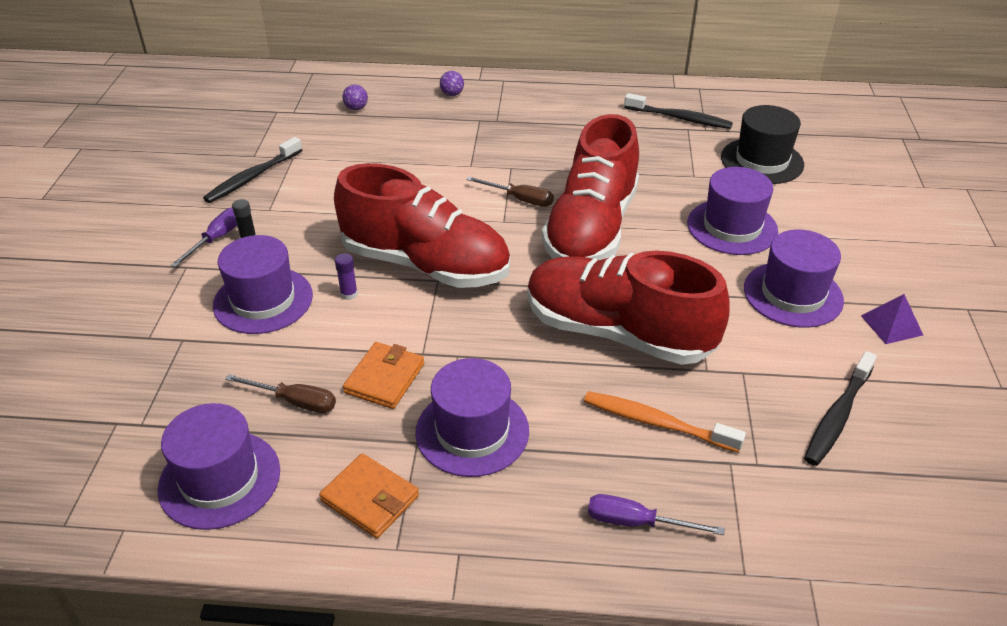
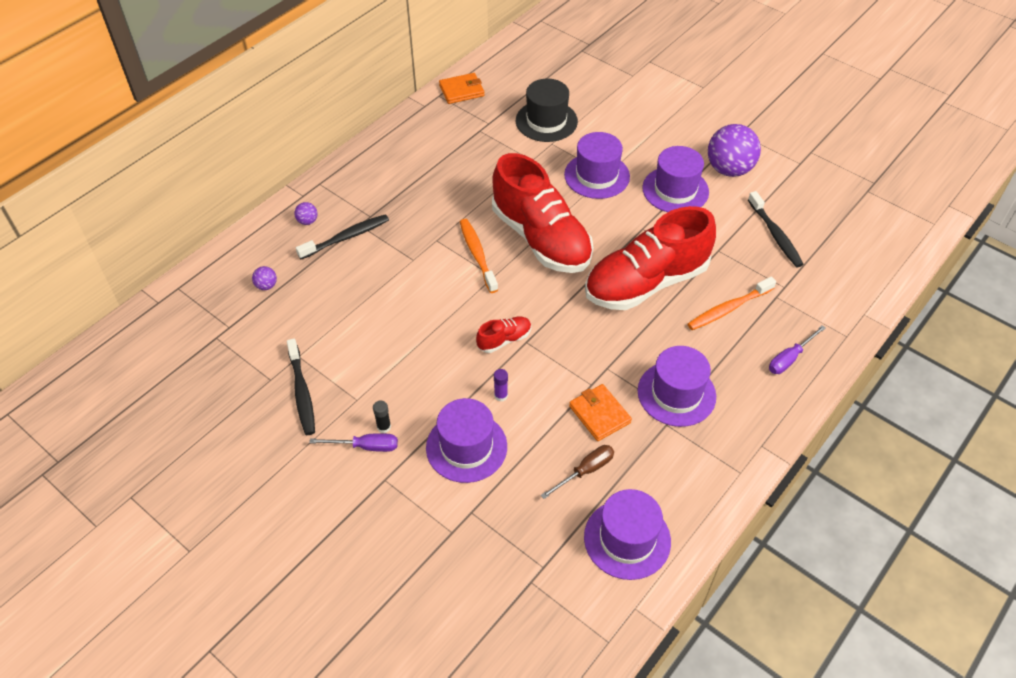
camera: 55 degrees left, 10 degrees up
purple screwdriver [171,207,237,267] -> purple screwdriver turned 120 degrees clockwise [309,433,398,452]
orange wallet [319,453,419,538] -> orange wallet moved to [439,73,484,104]
red shoe [334,163,510,288] -> red shoe [476,317,531,353], size x0.41
brown screwdriver [466,177,554,207] -> orange toothbrush [460,219,498,293]
black toothbrush [624,93,733,129] -> black toothbrush moved to [296,214,389,259]
purple pyramid [861,294,923,344] -> purple ball [708,124,761,177]

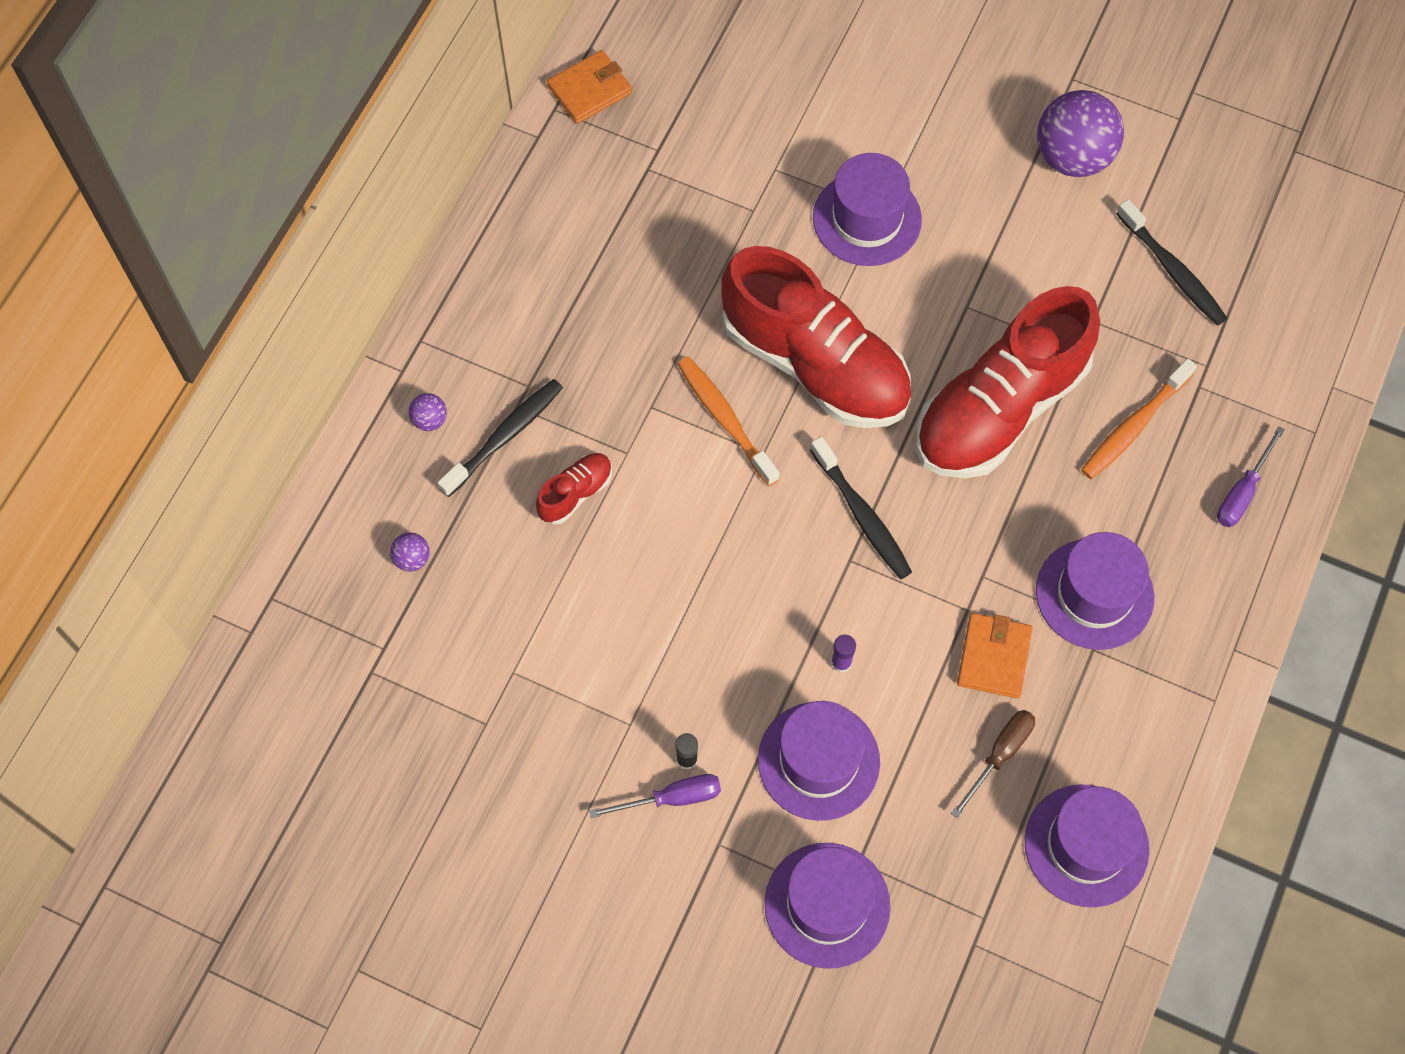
camera: 15 degrees left, 15 degrees up
black toothbrush [287,339,315,435] -> black toothbrush moved to [810,437,912,579]
red shoe [476,317,531,353] -> red shoe moved to [536,453,612,525]
black hat [516,79,578,142] -> none
orange wallet [569,384,632,441] -> orange wallet turned 60 degrees clockwise [957,613,1032,699]
purple hat [642,146,709,212] -> purple hat moved to [765,843,891,969]

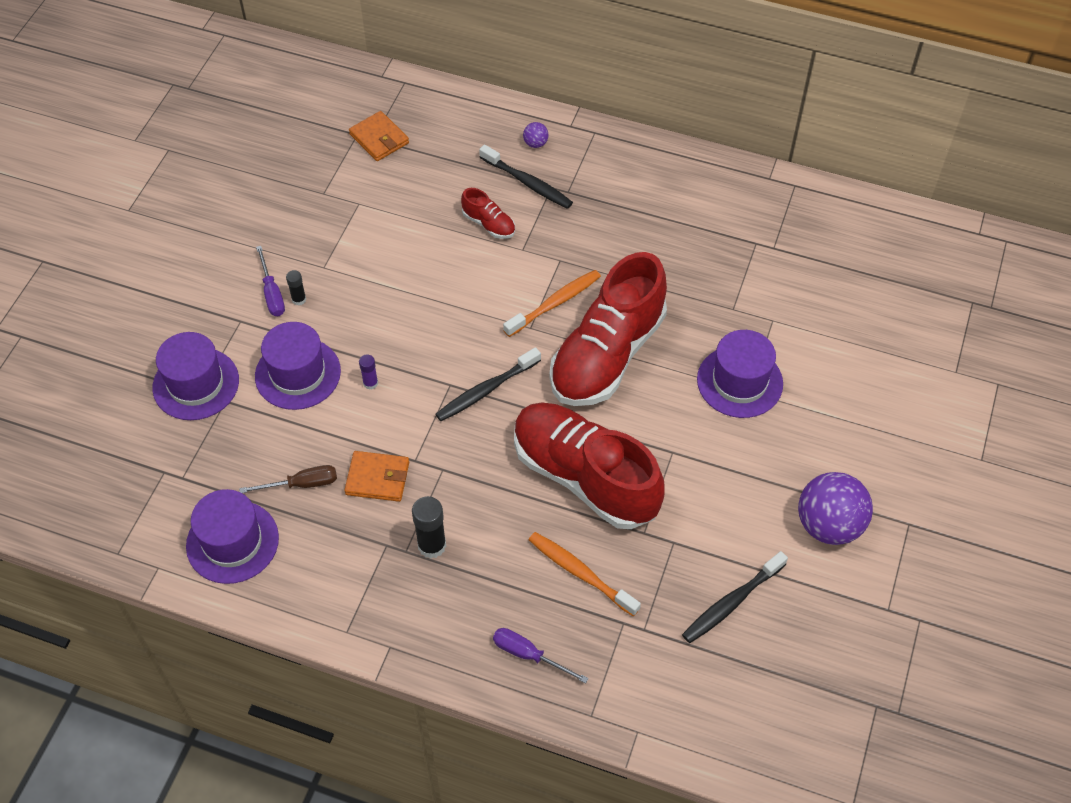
camera: 85 degrees right, 10 degrees down
purple ball [390,533,429,572] -> none
orange wallet [547,50,632,124] -> orange wallet moved to [349,111,409,161]
brown screwdriver [951,710,1035,818] -> brown screwdriver turned 45 degrees counterclockwise [239,465,337,493]
purple hat [1036,532,1154,650] -> black glue stick [412,496,446,559]

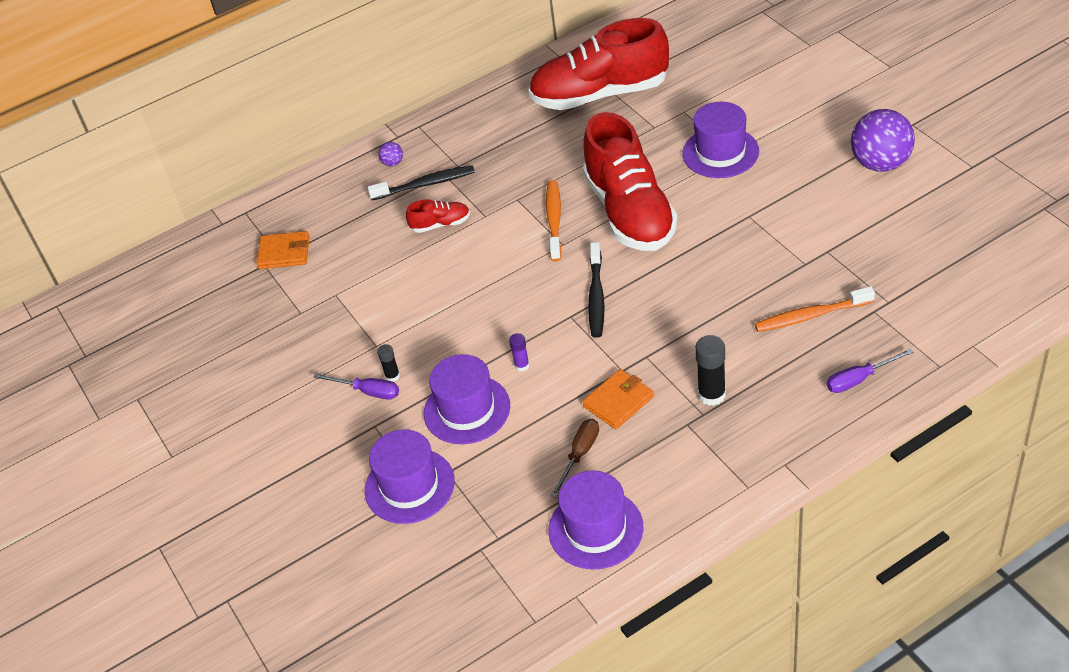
camera: 45 degrees left, 10 degrees down
red shoe [514,403,664,529] -> red shoe moved to [529,18,669,110]
black toothbrush [682,551,788,643] -> none

